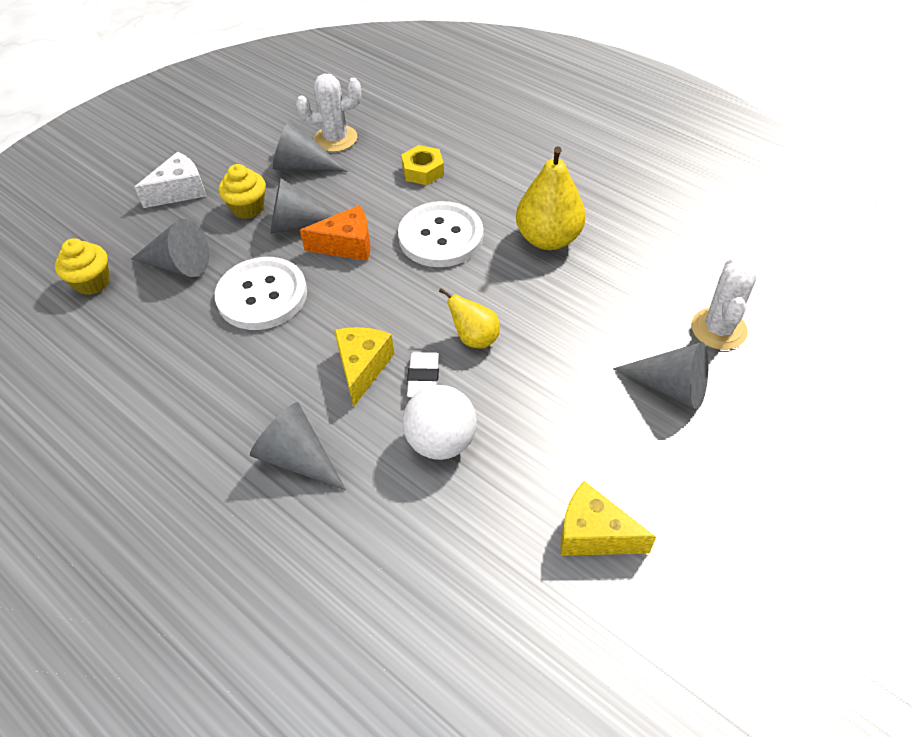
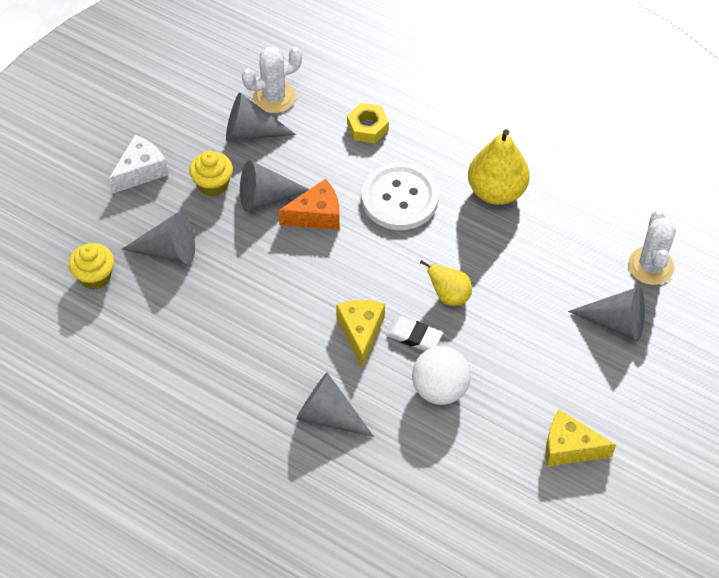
camera: 10 degrees left, 5 degrees up
white button [215,257,307,330] -> none
white eraser [407,352,439,398] -> white eraser turned 60 degrees counterclockwise [386,316,443,351]

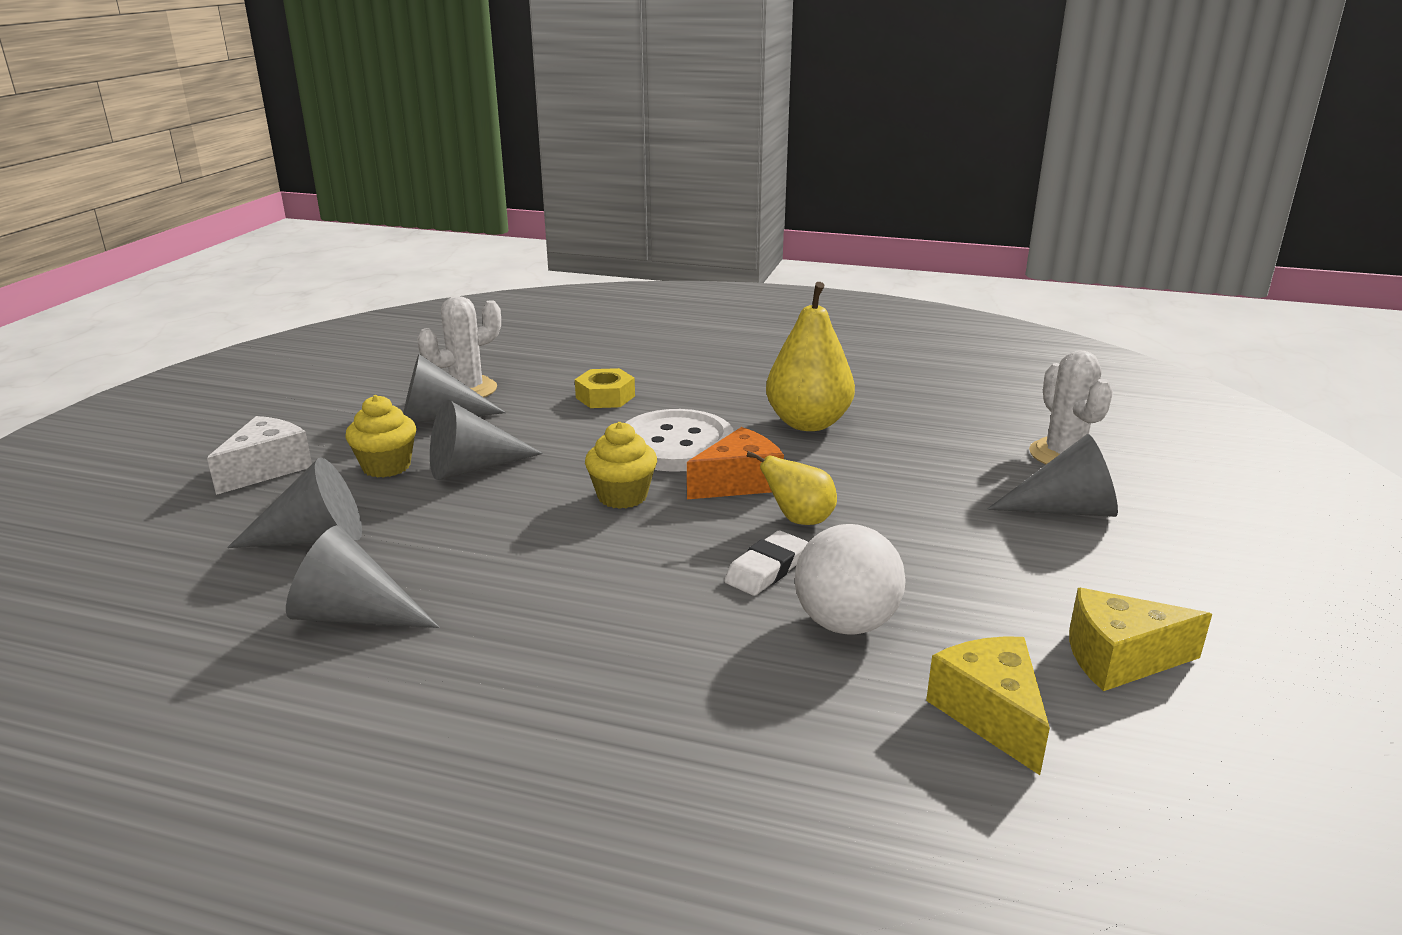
camera: 15 degrees left, 30 degrees down
yellow cupcake [69,243,114,290] -> yellow cupcake moved to [585,422,657,509]
orange cheese [278,179,340,230] -> orange cheese moved to [687,427,784,499]
grey cone [296,372,374,437] -> grey cone moved to [286,525,440,628]
yellow cheese [336,300,385,368] -> yellow cheese moved to [926,636,1050,775]
white eraser [386,316,443,351] -> white eraser turned 60 degrees counterclockwise [724,531,808,596]

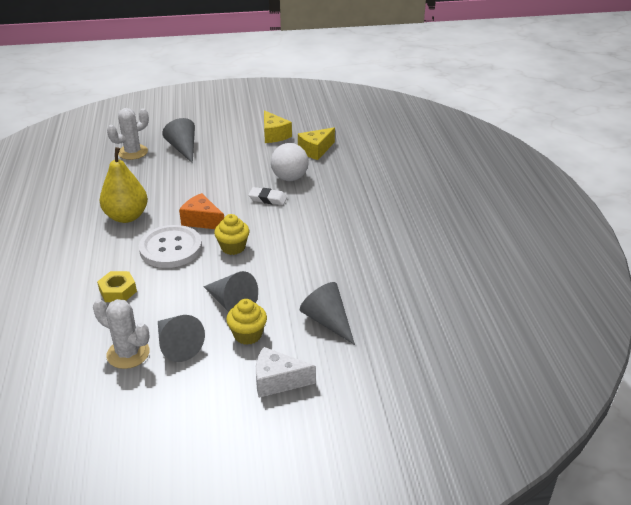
camera: 115 degrees left, 10 degrees up
grey cone [286,525,440,628] -> none
yellow pear [746,451,837,525] -> none

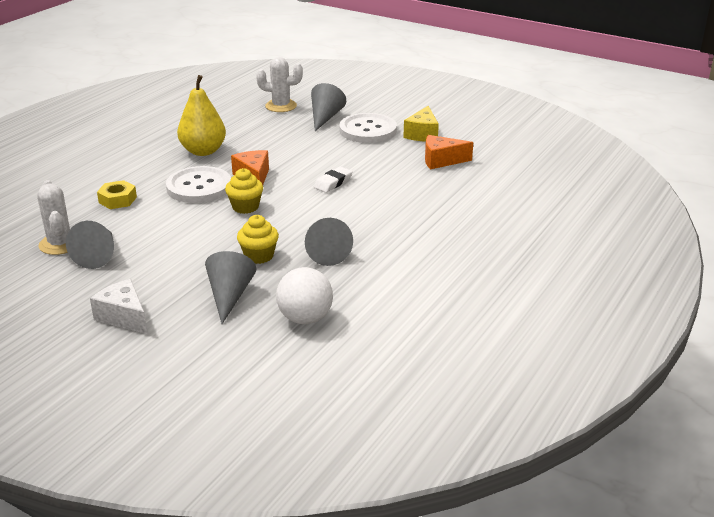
camera: 40 degrees right, 5 degrees down
grey cone [203,271,258,312] -> grey cone moved to [305,218,353,266]
yellow cupcake [226,299,267,345] -> yellow cupcake moved to [237,215,279,264]
white eraser [248,187,287,205] -> white eraser turned 75 degrees clockwise [314,166,353,193]
white ball [271,143,309,181] -> white ball moved to [276,267,333,324]
yellow cheese [298,127,335,160] -> orange cheese [425,135,473,170]
none -> white button [339,113,397,143]

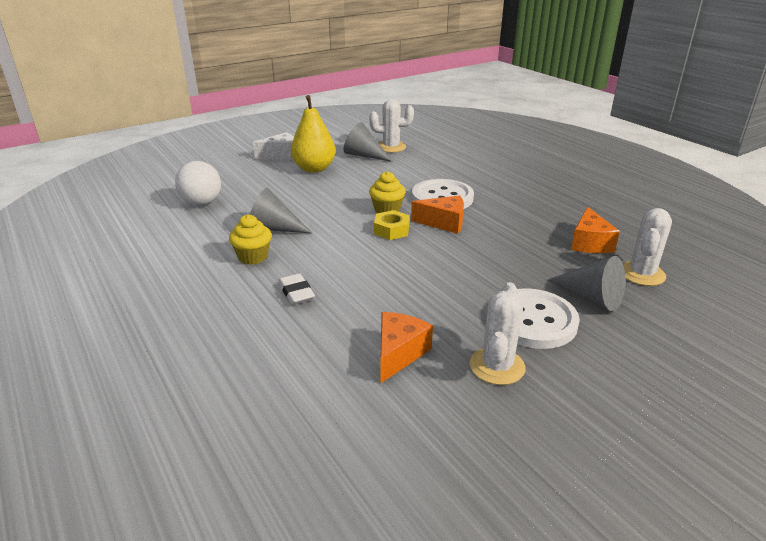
camera: 115 degrees right, 0 degrees up
yellow nut [97,180,137,209] -> yellow nut moved to [374,210,409,240]
yellow pear [177,75,226,156] -> yellow pear moved to [291,95,336,173]
grey cone [205,251,256,324] -> none
yellow cupcake [237,215,279,264] -> yellow cupcake moved to [229,214,272,265]
white eraser [314,166,353,193] -> white eraser moved to [278,273,315,305]
yellow cheese [403,106,439,142] -> white cactus [470,282,526,385]
none -> orange cheese [571,207,620,253]

